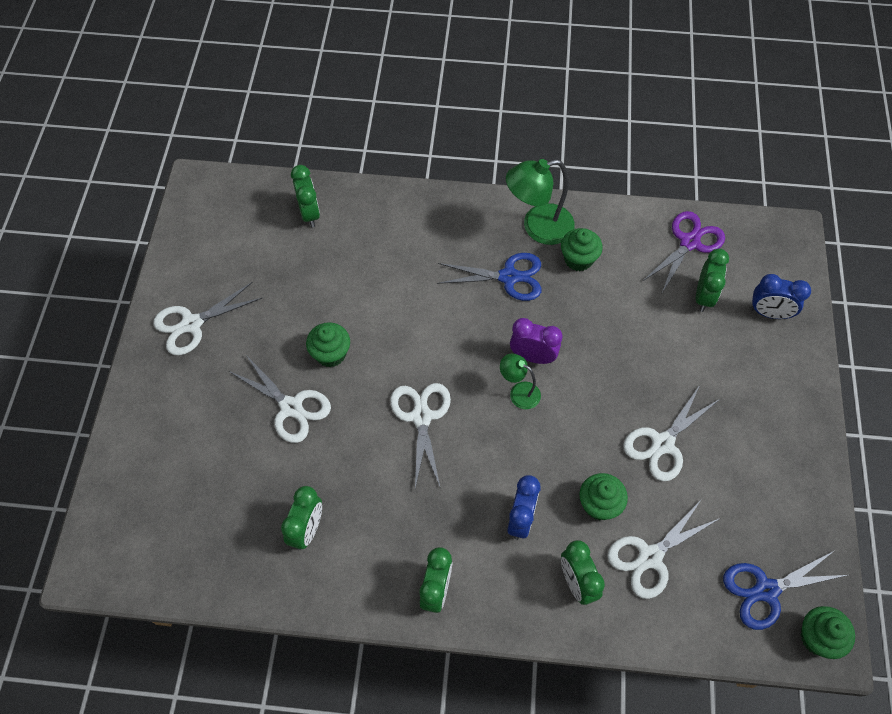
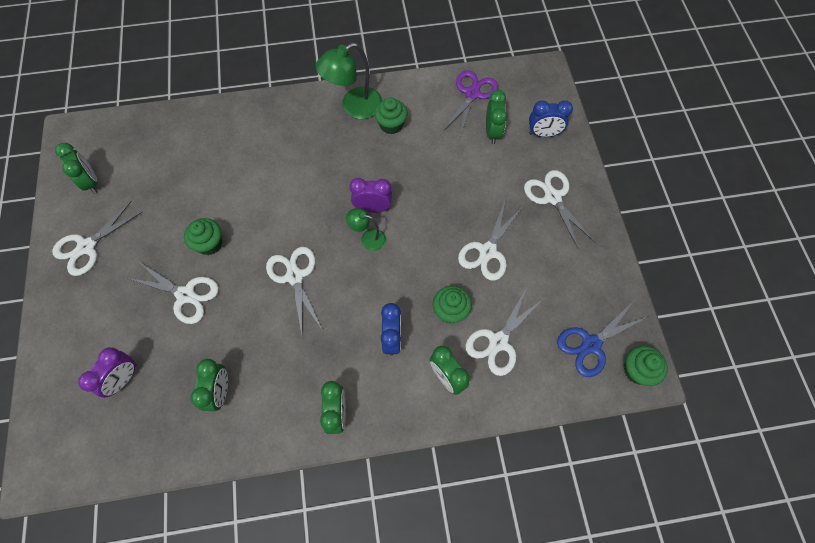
camera: 15 degrees left, 5 degrees up
green clock [291,165,320,227] -> green clock moved to [55,143,98,194]
blue scissors [437,253,541,301] -> none
none -> purple clock [78,347,136,398]
none -> white scissors [524,170,595,248]

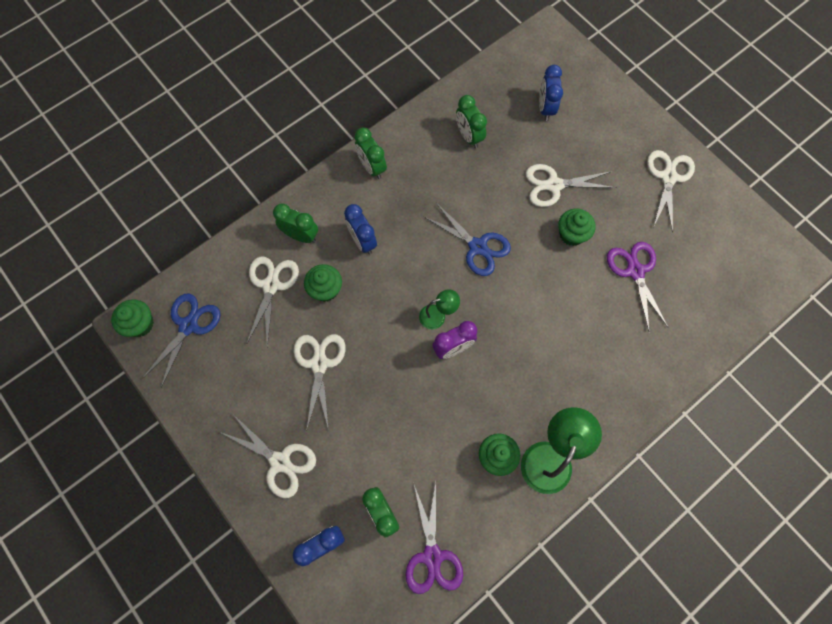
camera: 150 degrees right, 5 degrees up
green clock [55,143,98,194] -> none
purple clock [78,347,136,398] -> blue clock [539,65,563,121]
white scissors [266,247,322,335] -> blue scissors [424,203,511,276]
none -> purple scissors [607,242,668,331]

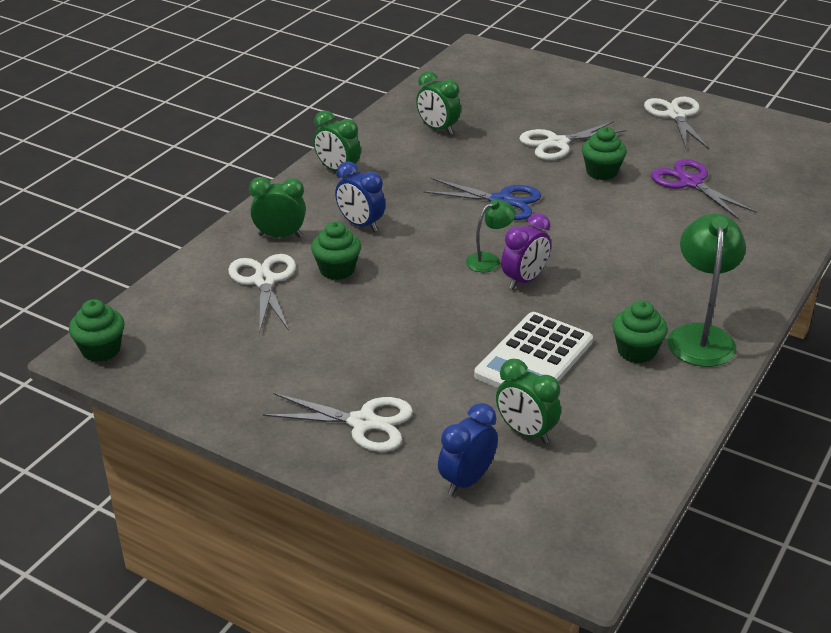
camera: 20 degrees left, 35 degrees down
blue scissors [142,294,220,388] -> none
white scissors [294,334,346,431] -> none
purple scissors [406,482,463,594] -> none
blue clock [539,65,563,121] -> none
none -> white calculator [474,312,593,388]

